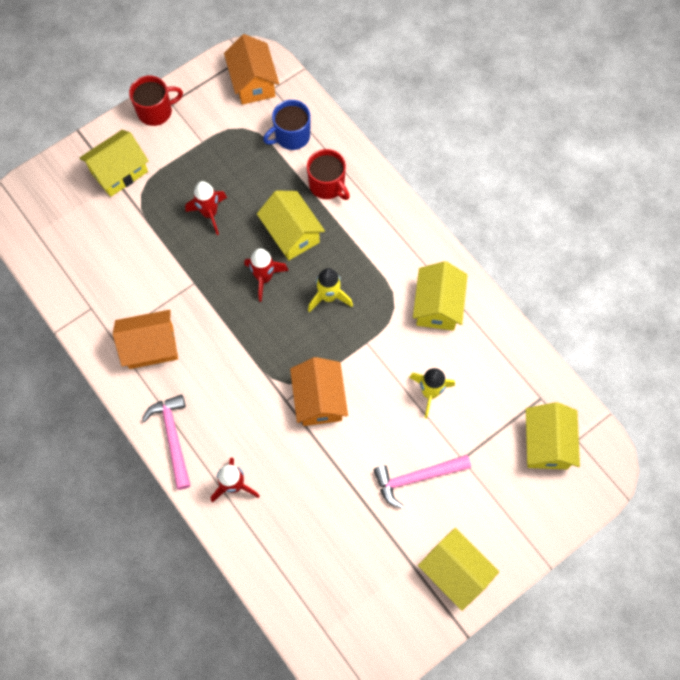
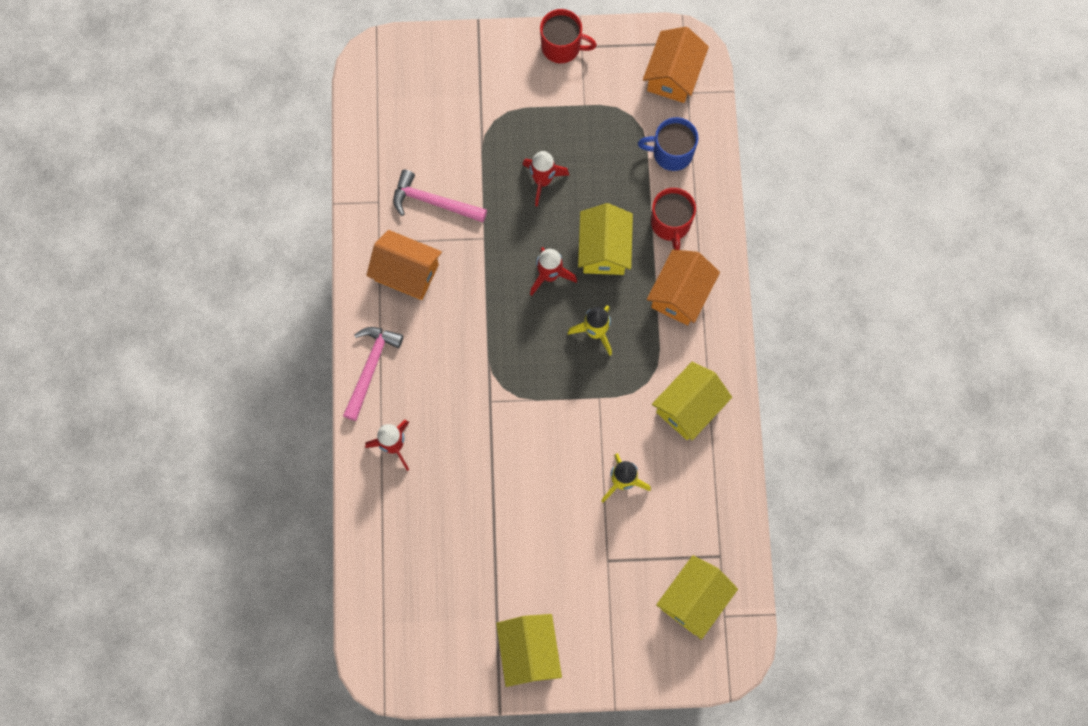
camera: 35 degrees right, 5 degrees up
yellow house [80,130,149,197] -> none
orange house [290,357,348,426] -> orange house moved to [647,249,720,326]
pink hammer [373,455,471,509] -> pink hammer moved to [393,170,487,222]

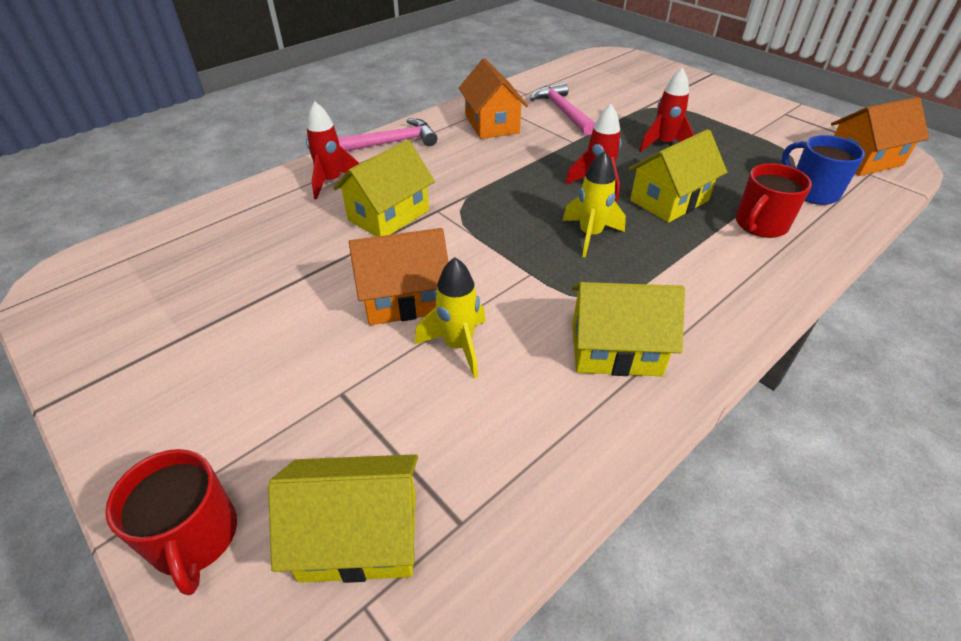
camera: 50 degrees right, 30 degrees down
yellow house [496,614,562,687] -> yellow house moved to [334,140,435,237]
red mug [540,9,597,63] -> red mug moved to [105,449,237,595]
orange house [647,249,720,326] -> orange house moved to [349,228,448,325]

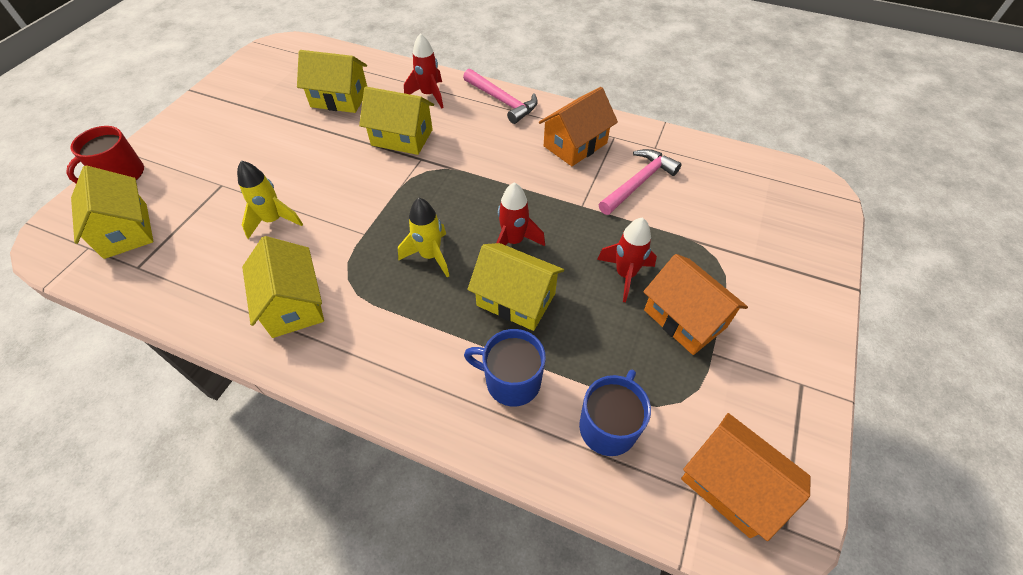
camera: 65 degrees right, 10 degrees up
orange house [349,228,448,325] -> orange house moved to [643,254,748,355]
red mug [736,163,812,238] -> blue mug [464,329,546,406]
none -> yellow house [297,50,367,113]

